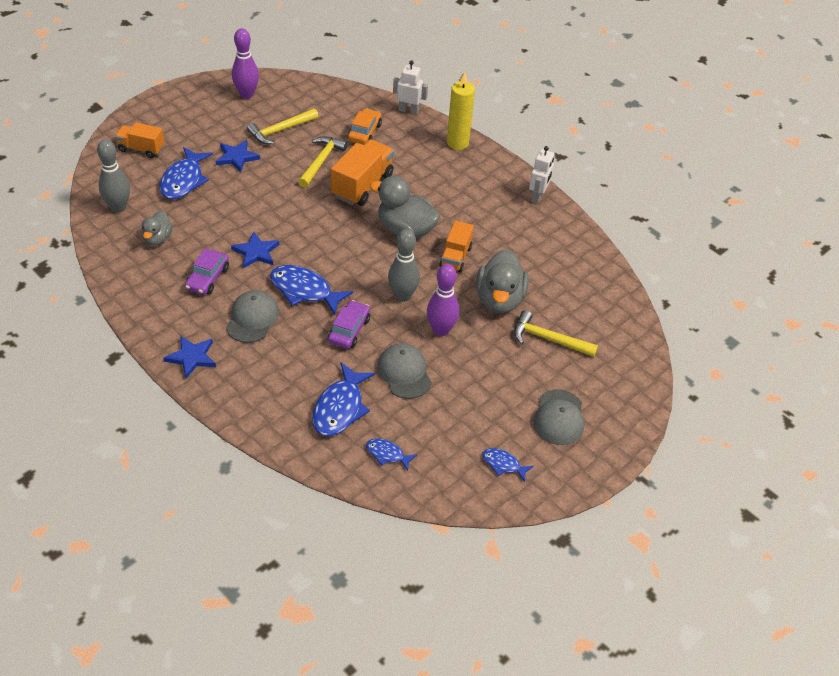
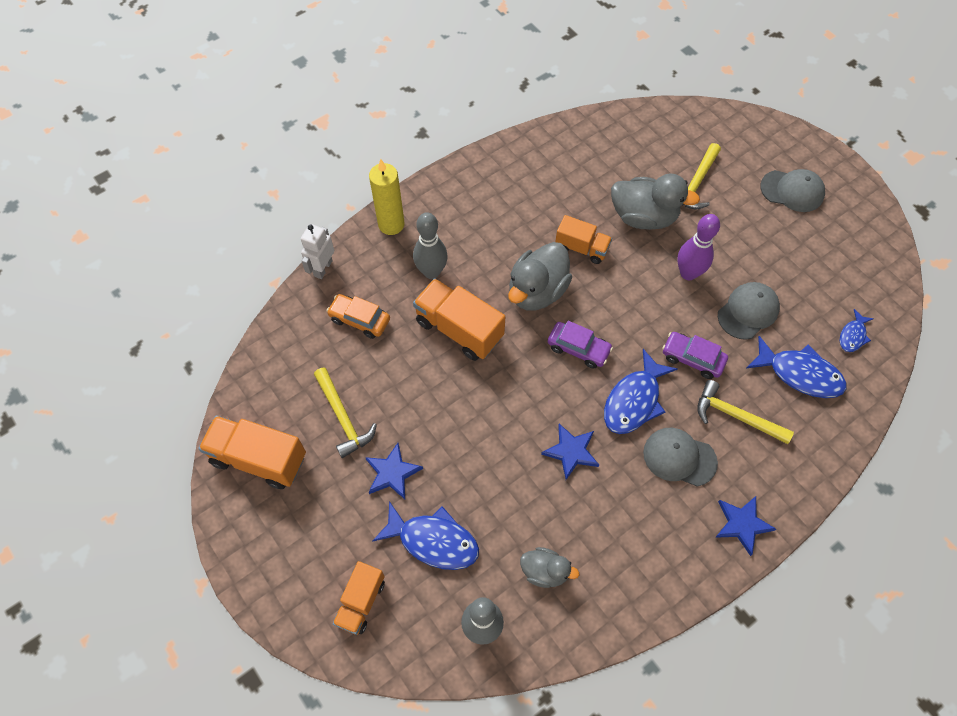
camera: 80 degrees left, 15 degrees up
purple car [185,248,229,295] -> purple car moved to [548,321,613,369]
purple bowling pin [232,28,259,99] -> orange truck [198,416,306,489]
yellow hammer [298,136,348,187] -> yellow hammer moved to [697,380,794,444]
grey cap [377,343,432,399] -> grey cap turned 150 degrees clockwise [718,282,780,340]
grey bowling pin [388,229,420,302] -> grey bowling pin moved to [413,212,448,279]
blue fish [482,448,534,482] -> none
white robot [529,146,554,204] -> none

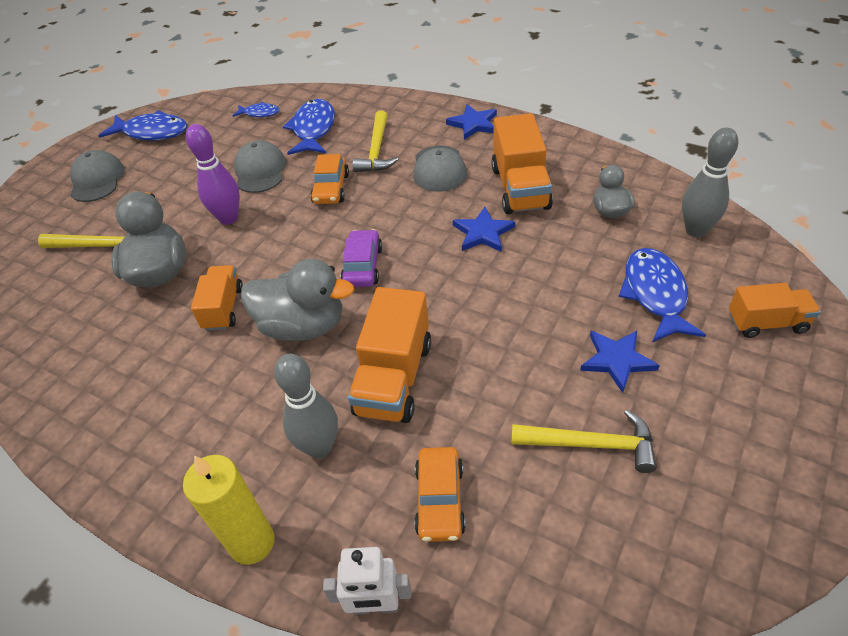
camera: 110 degrees left, 15 degrees down
orange truck [198,416,306,489] -> orange truck moved to [491,113,553,214]
yellow hammer [314,367,377,458] -> yellow hammer turned 60 degrees clockwise [512,410,657,473]
blue fish [604,349,677,434] -> blue fish moved to [99,110,188,140]
purple car [662,332,728,379] -> orange car [310,154,349,204]
grey cap [718,282,780,340] -> grey cap turned 60 degrees clockwise [234,140,286,193]

